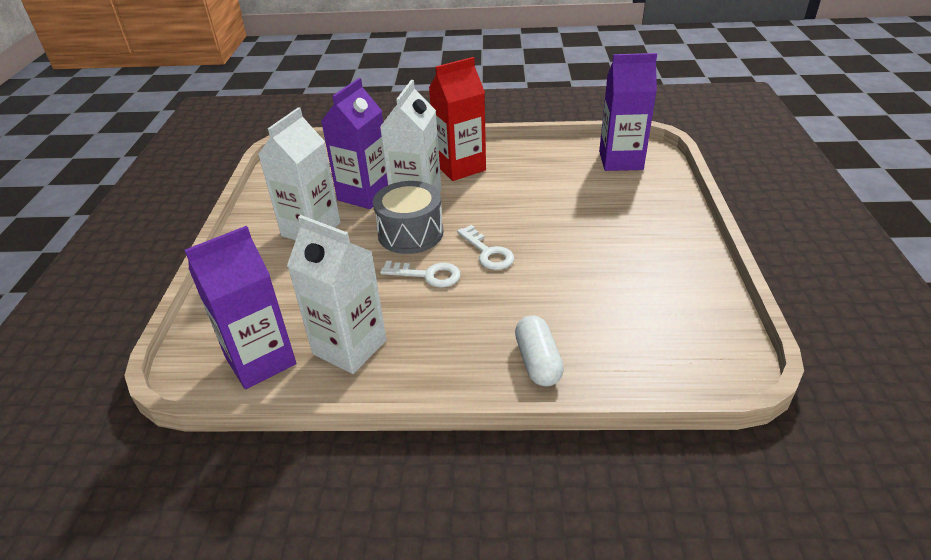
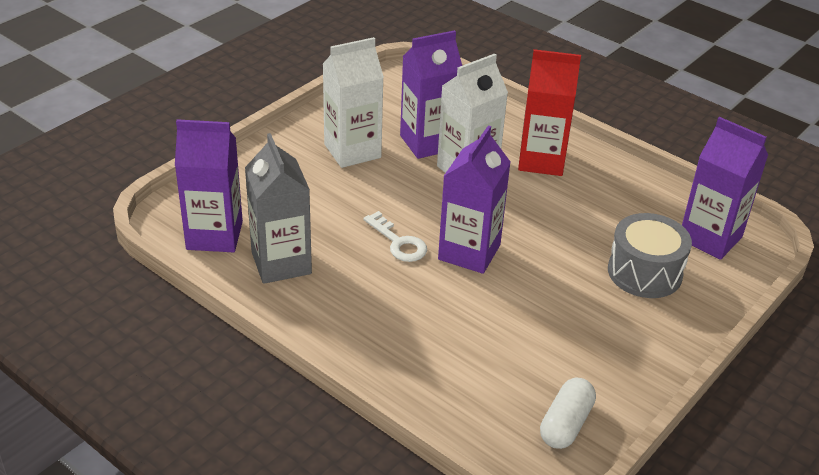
camera: 35 degrees right, 0 degrees up
white carton [287,215,387,374] -> grey carton [245,133,312,284]
grey drum [373,181,444,254] -> grey drum moved to [608,213,692,298]
white key [457,225,514,270] -> purple carton [438,125,511,274]
white capsule [515,315,564,386] -> white capsule moved to [540,378,596,449]

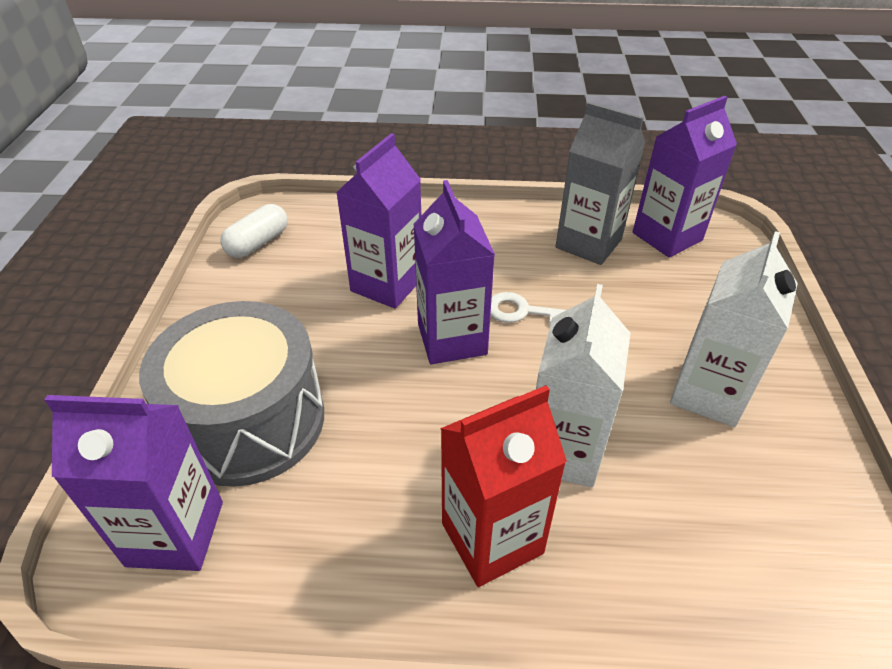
camera: 145 degrees right, 5 degrees up
purple carton [400,30,462,159] -> purple carton moved to [336,133,421,309]
white capsule [540,378,596,449] -> white capsule turned 45 degrees clockwise [220,204,288,258]
grey drum [608,213,692,298] -> grey drum [139,301,324,487], size x1.52

